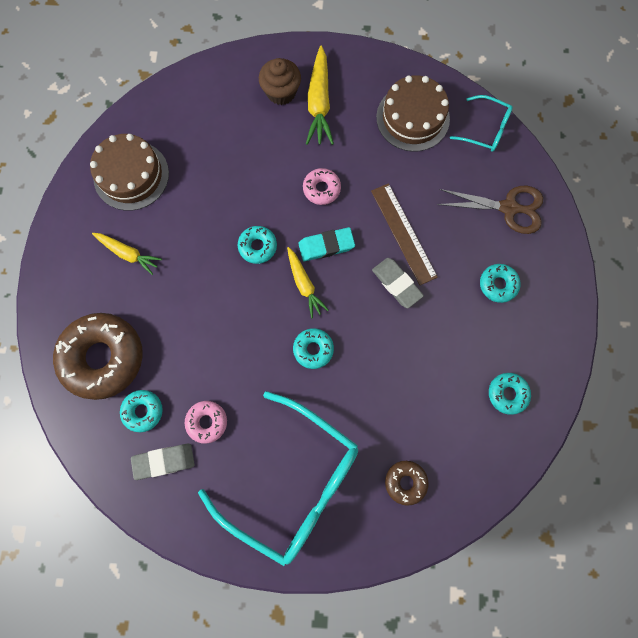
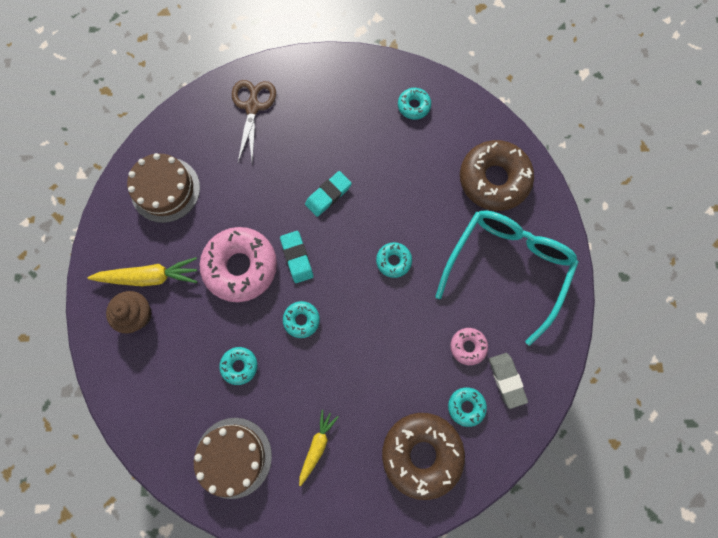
camera: 95 degrees left, 0 degrees up
yellow carrot [287,247,329,318] -> none
pink donut [303,168,341,205] -> pink donut [199,227,277,302], size x2.09
brown ruler [371,183,438,285] -> none
grey eraser [372,258,424,308] -> turquoise eraser [305,171,352,217]
brown donut [385,461,429,506] -> brown donut [460,140,534,211], size x2.09
turquoise glasses [450,95,513,152] -> none
turquoise donut [480,264,521,303] -> turquoise donut moved to [219,347,257,385]

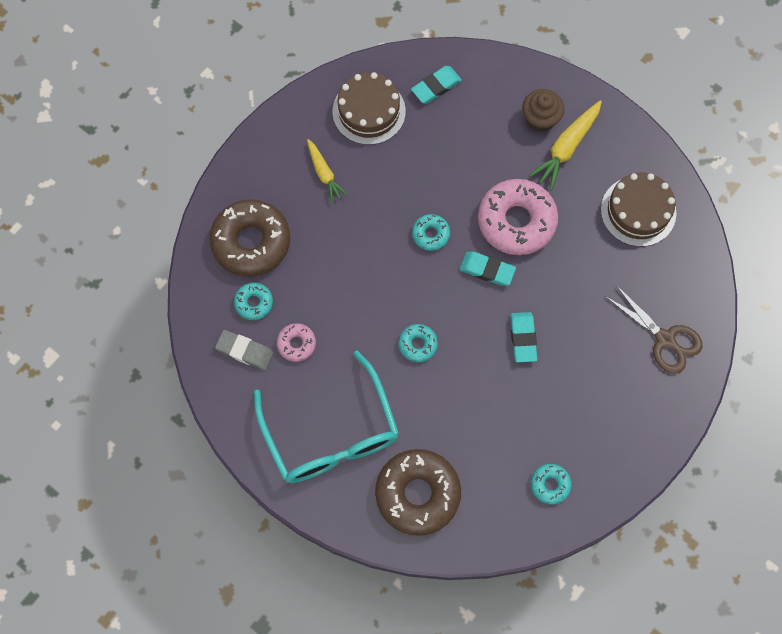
camera: 130 degrees right, 5 degrees down
turquoise donut [219,347,257,385] -> none
none -> turquoise eraser [411,66,462,104]

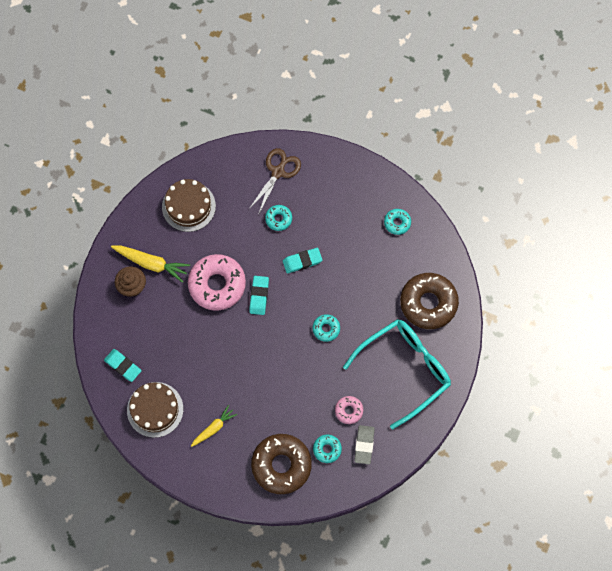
camera: 105 degrees left, 0 degrees up
turquoise donut [412,214,450,251] -> turquoise donut moved to [265,205,292,231]

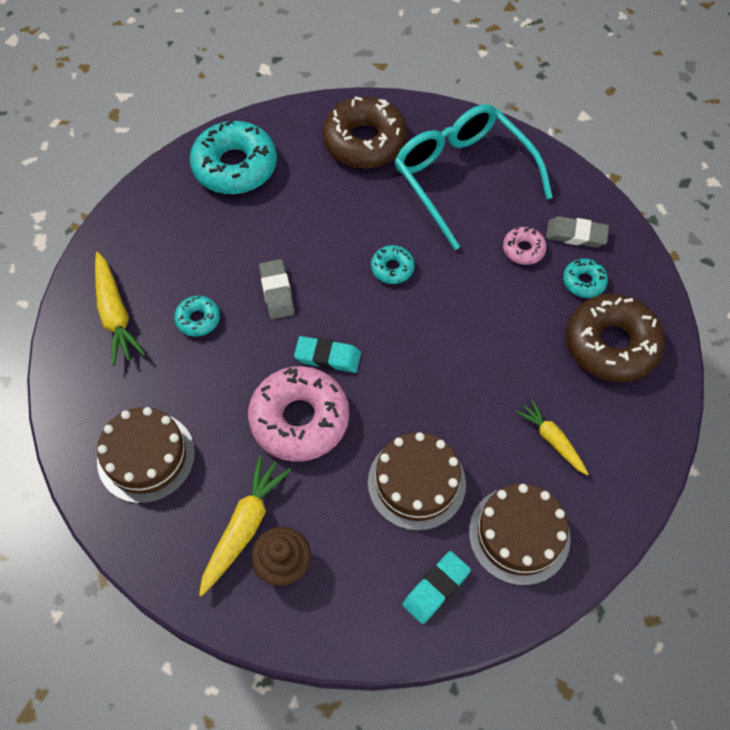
camera: 85 degrees left, 10 degrees down
brown scissors [248,148,301,215] -> yellow carrot [95,252,146,366]
turquoise eraser [283,248,322,274] -> grey eraser [259,259,295,319]
turquoise donut [384,209,411,235] -> turquoise donut [190,120,277,194], size x2.09
none -> brown cake [368,432,466,531]

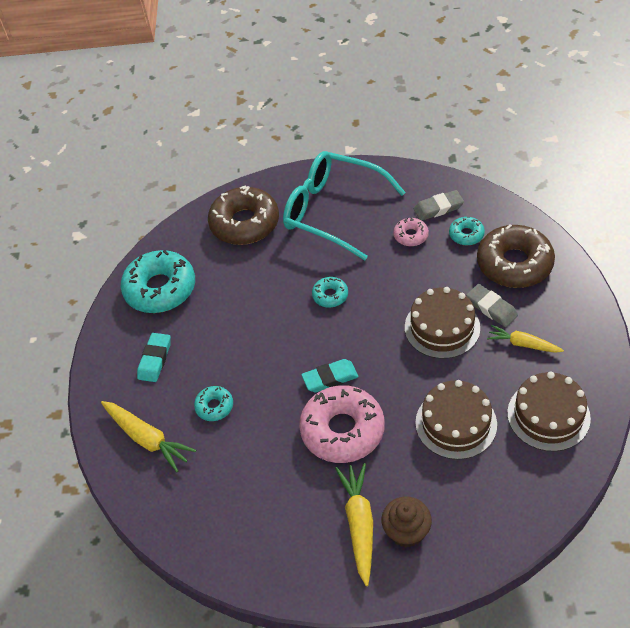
camera: 25 degrees left, 10 degrees down
brown cake [97,407,195,503] -> brown cake moved to [405,287,480,359]
grey eraser [259,259,295,319] -> grey eraser moved to [466,284,518,327]
turquoise eraser [402,551,471,624] -> turquoise eraser moved to [137,333,171,382]

